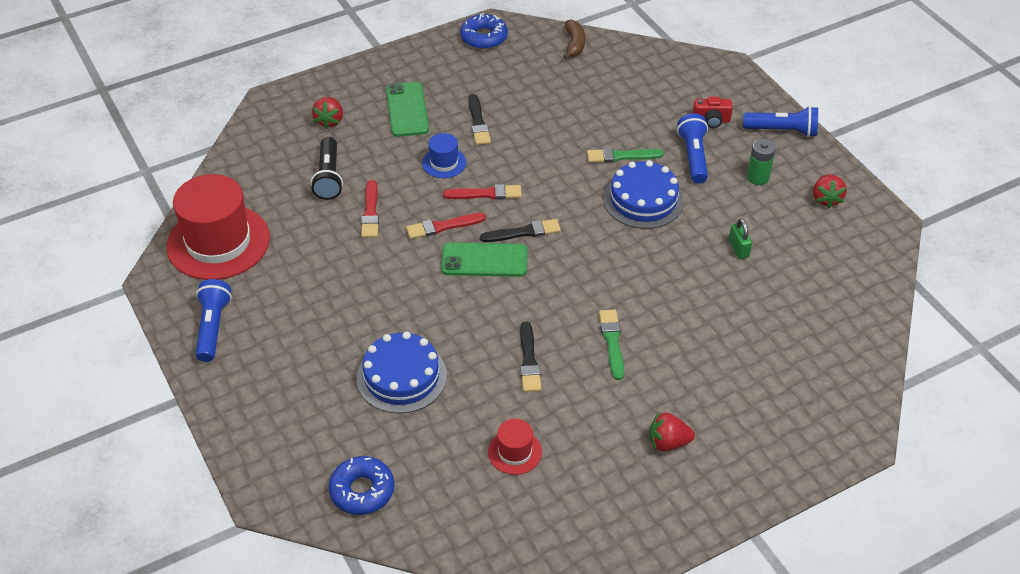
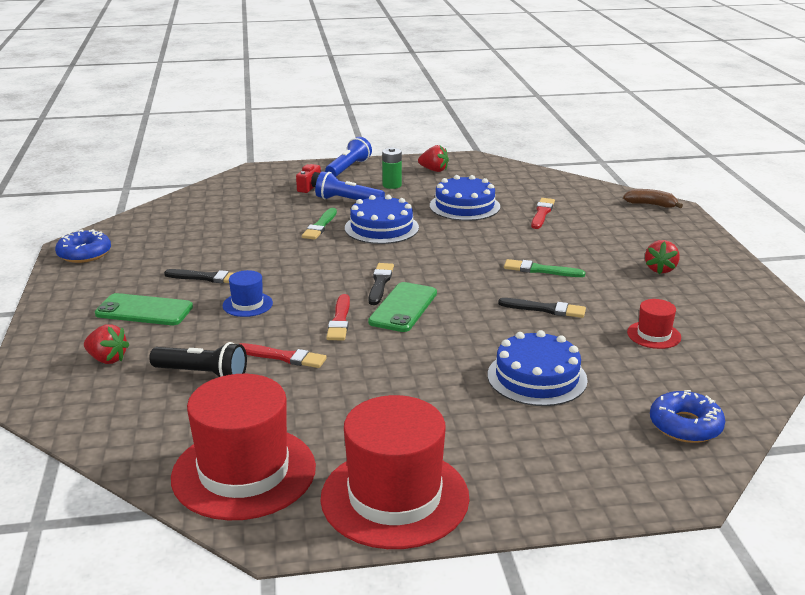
camera: 70 degrees left, 20 degrees down
blue flashlight [195,279,232,362] -> red hat [320,395,469,549]
red brush [443,184,522,200] -> red brush moved to [531,198,555,229]
brown banana [563,19,585,59] -> brown banana moved to [623,189,683,208]
green padlock [729,218,752,259] -> blue cake [430,175,500,221]

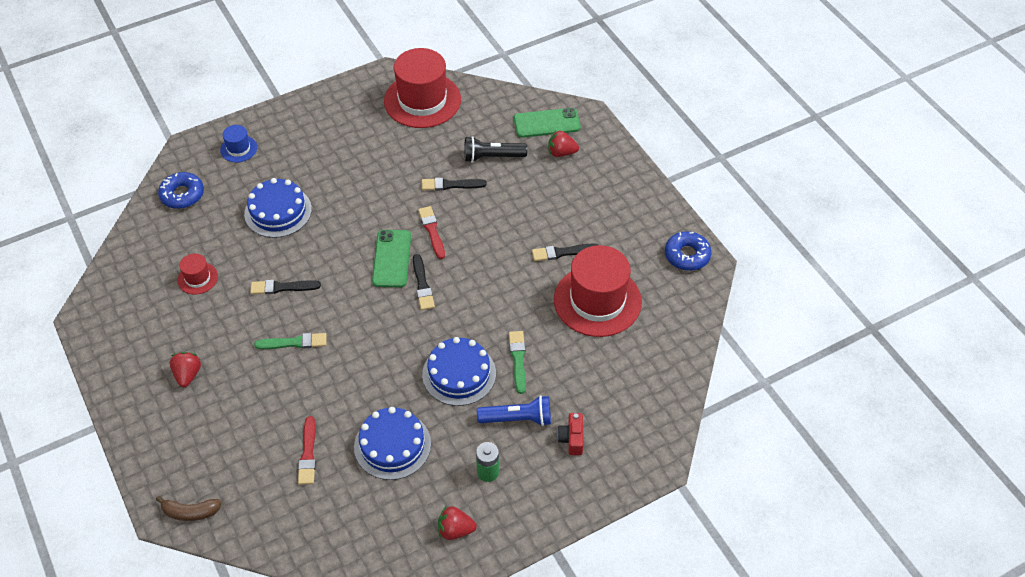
camera: 160 degrees right, 25 degrees up
green phone [95,293,193,325] -> green phone moved to [514,108,581,138]
blue hat [223,270,273,317] -> blue hat moved to [220,125,257,162]
red brush [240,343,327,368] -> black brush [421,178,486,191]
red hat [320,395,469,549] -> red hat moved to [554,245,642,337]
blue flashlight [325,137,372,177] -> none

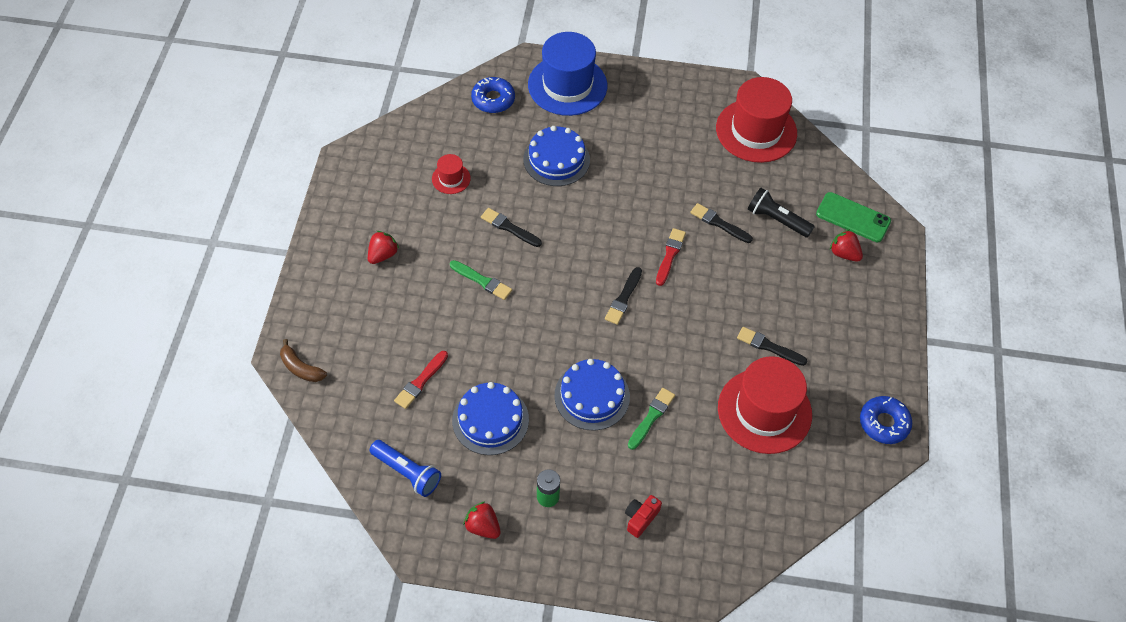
camera: 35 degrees right, 5 degrees up
blue hat [220,125,257,162] -> blue hat [528,32,607,116], size x2.17
green phone [372,230,411,287] -> none
blue flashlight [477,395,551,426] -> blue flashlight moved to [370,440,441,497]

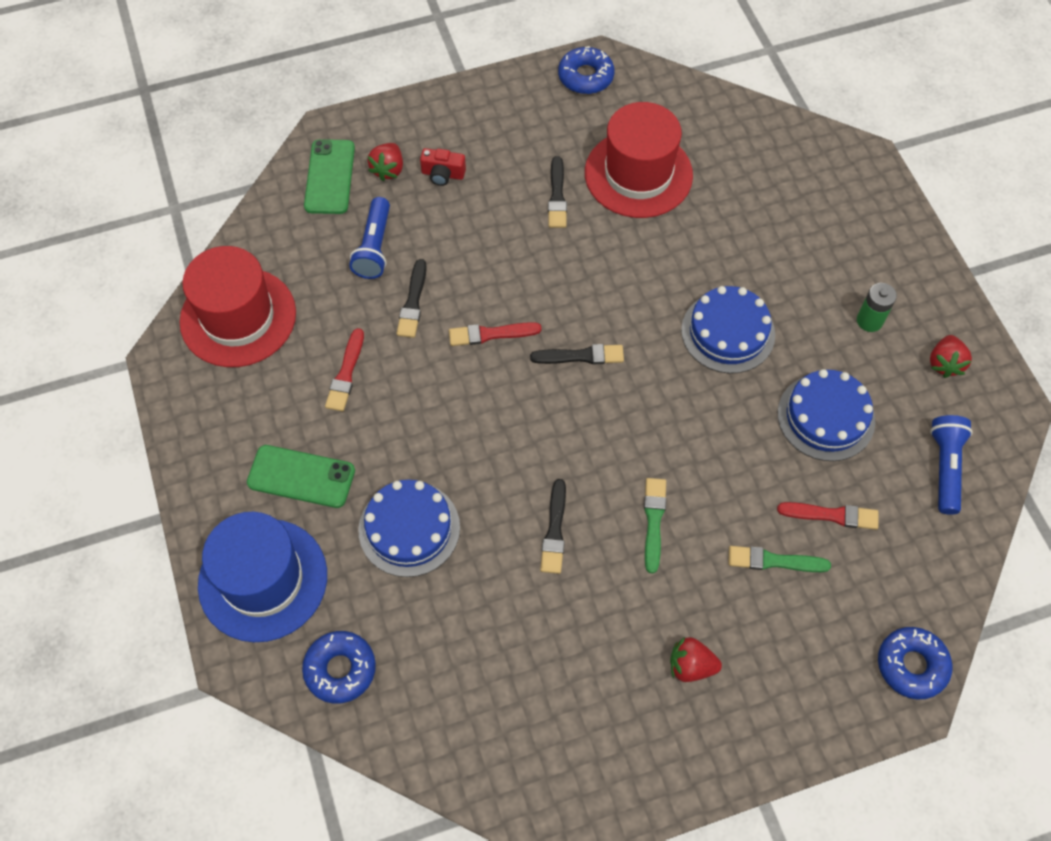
camera: 115 degrees left, 5 degrees up
brown banana [280,339,327,382] -> blue donut [878,627,953,700]
red hat [432,154,471,194] -> none
red camera [625,495,662,538] -> red camera moved to [420,148,466,186]
green brush [628,388,675,450] -> green brush moved to [728,546,831,572]
black flashlight [748,188,815,238] -> blue flashlight [349,197,390,279]
none -> green phone [247,445,355,508]
none -> red brush [325,328,364,411]

